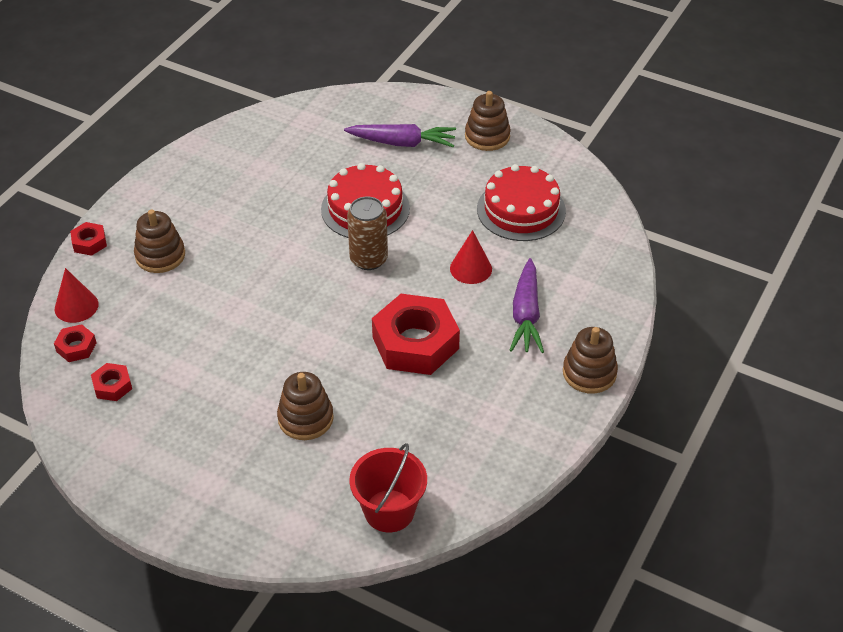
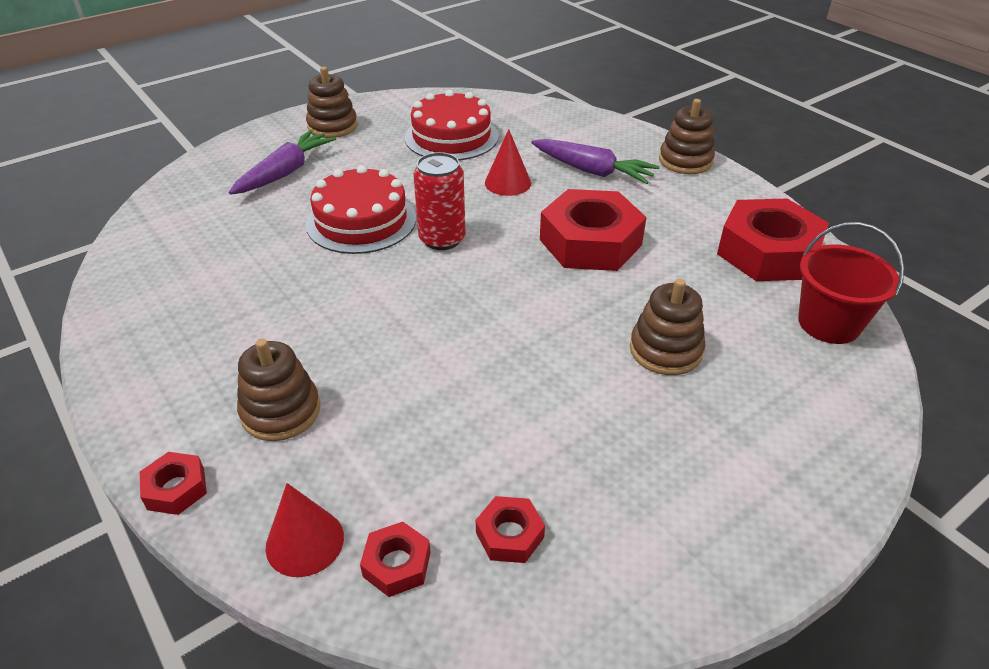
camera: 65 degrees left, 5 degrees down
brown can [347,196,388,270] -> red can [414,152,466,250]
none -> red nut [717,199,829,281]

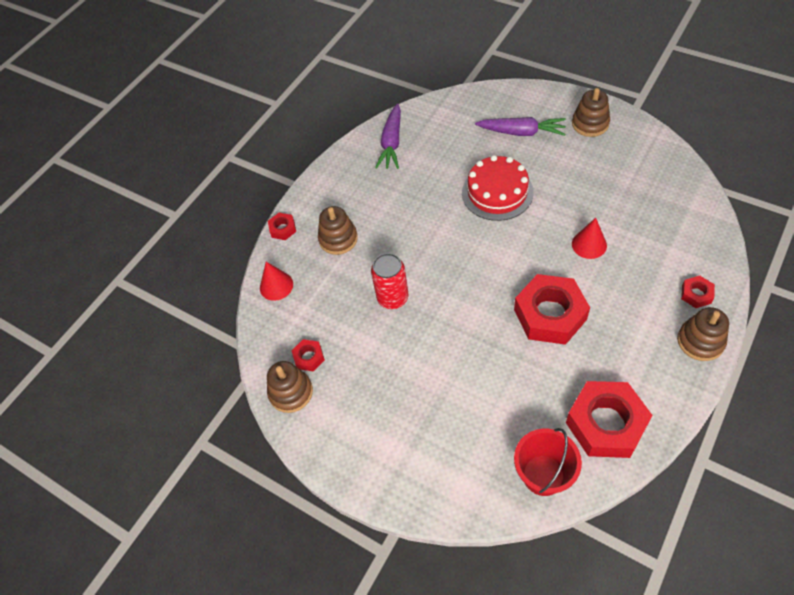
camera: 75 degrees right, 15 degrees up
red nut [360,522,431,597] -> red nut moved to [681,276,715,308]
red cake [405,90,499,161] -> none
red can [414,152,466,250] -> red can moved to [371,253,408,309]
purple carrot [531,139,660,184] -> purple carrot moved to [375,103,401,169]
brown stacking toy [630,279,705,375] -> brown stacking toy moved to [267,361,313,413]

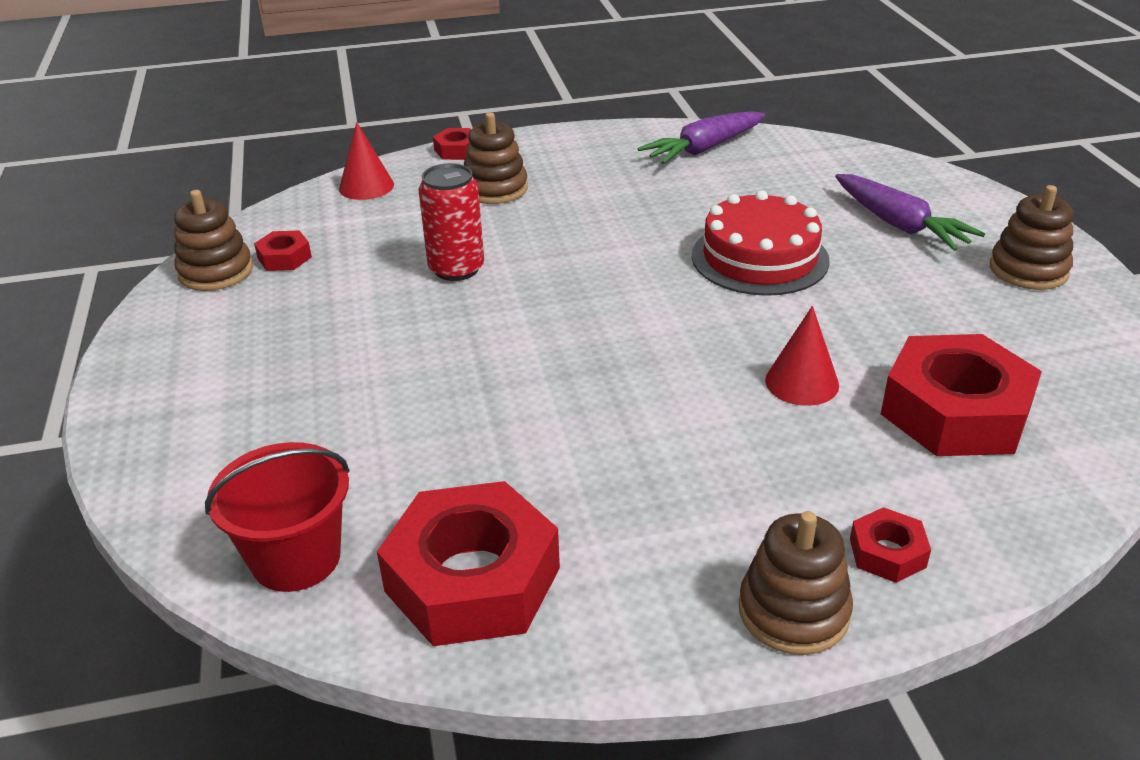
camera: 40 degrees right, 20 degrees down
red nut [514,274,590,345] -> red nut moved to [881,334,1042,456]

